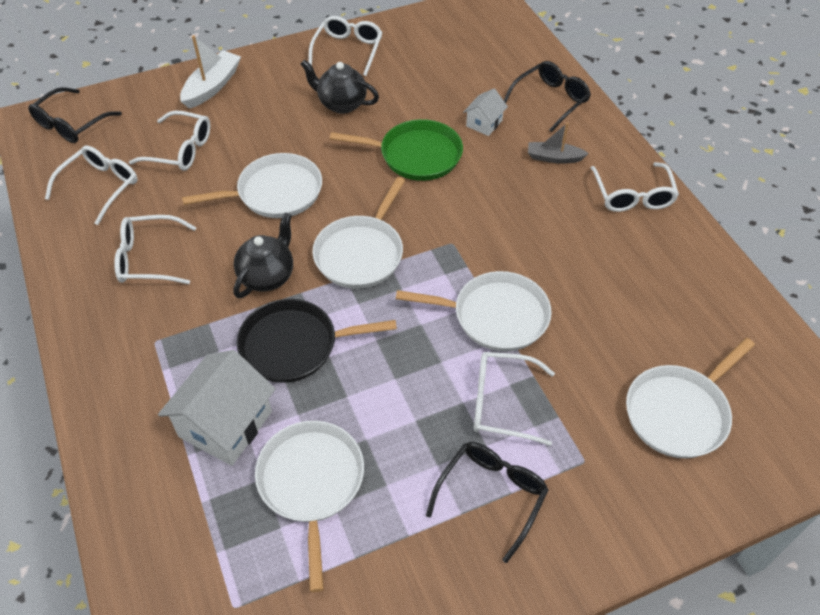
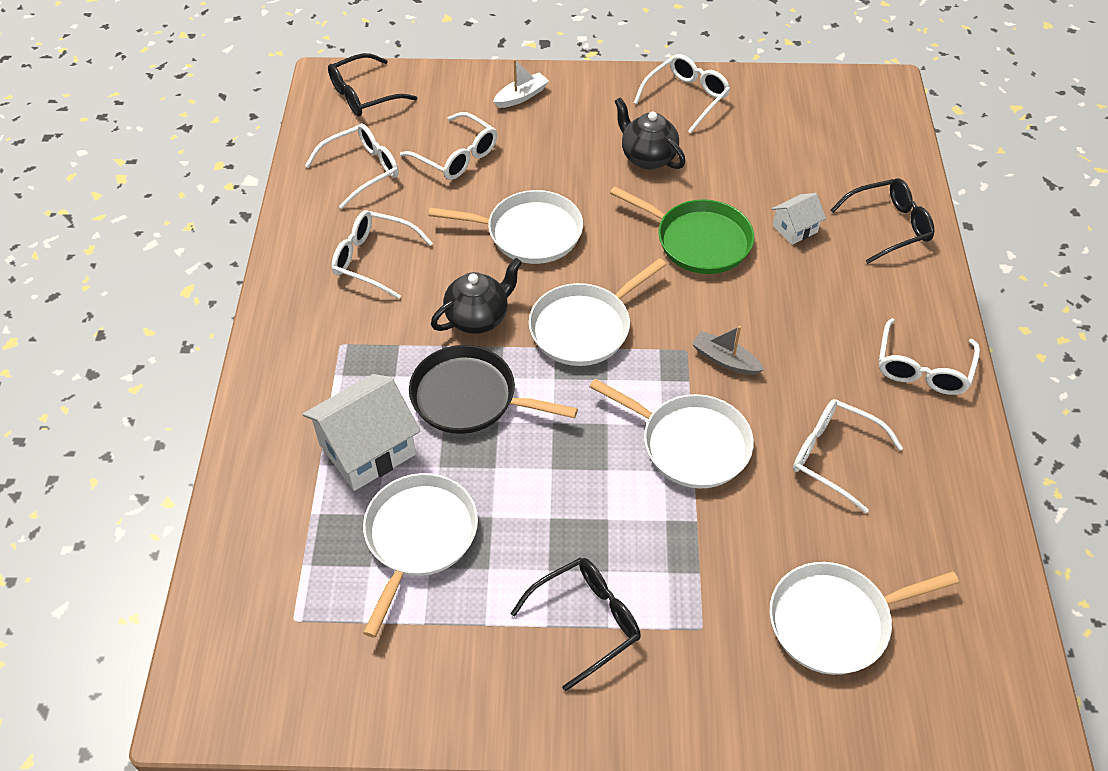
camera: 25 degrees right, 0 degrees up
white boat [180,35,241,109] -> white boat [493,59,549,108], size x0.66
white glasses [474,352,555,446] -> white glasses moved to [793,399,903,513]
grey boat [528,123,589,164] -> grey boat moved to [692,326,764,375]

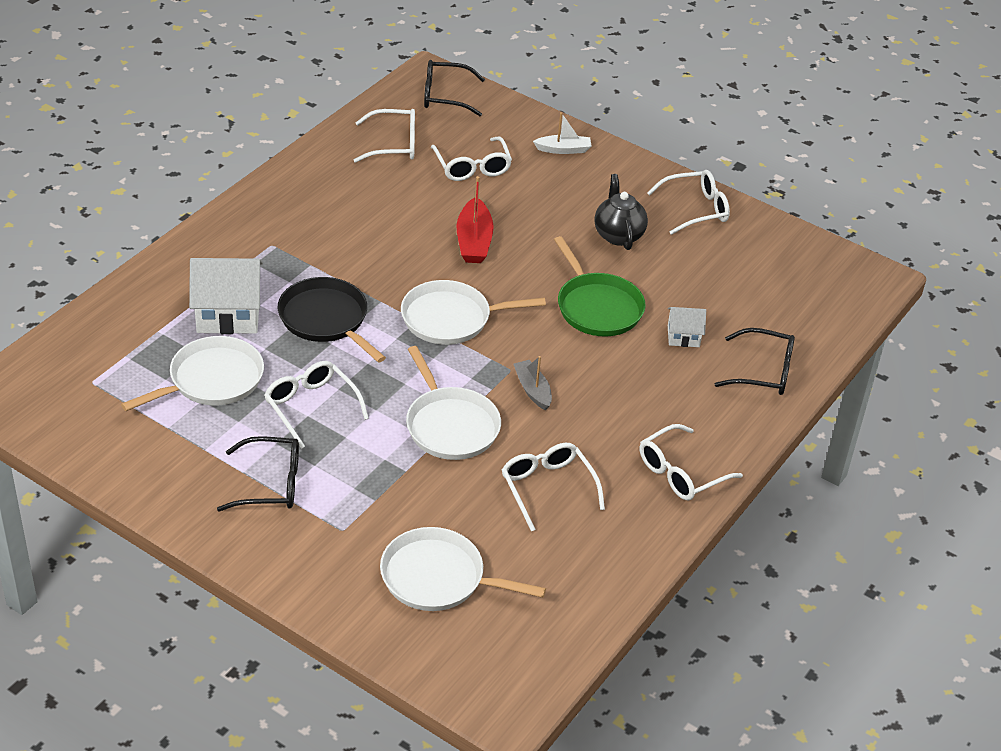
camera: 30 degrees right, 10 degrees down
white glasses [332,210,433,299] -> white glasses moved to [264,361,369,449]
white pan [428,190,583,264] -> red boat [457,176,494,263]
black teapot [431,258,522,334] -> none

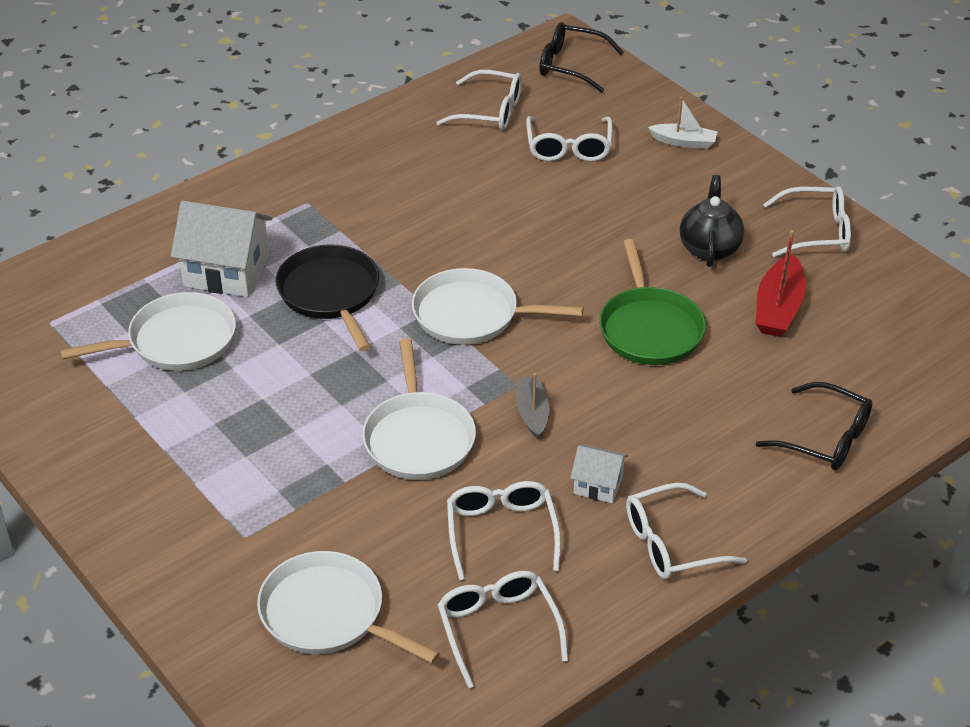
camera: 20 degrees right, 0 degrees up
black glasses [217,436,299,512] -> none
white glasses [264,361,369,449] -> white glasses moved to [438,571,568,688]
red boat [457,176,494,263] -> red boat moved to [756,230,806,337]
white house [668,307,706,347] -> white house moved to [570,445,628,503]

